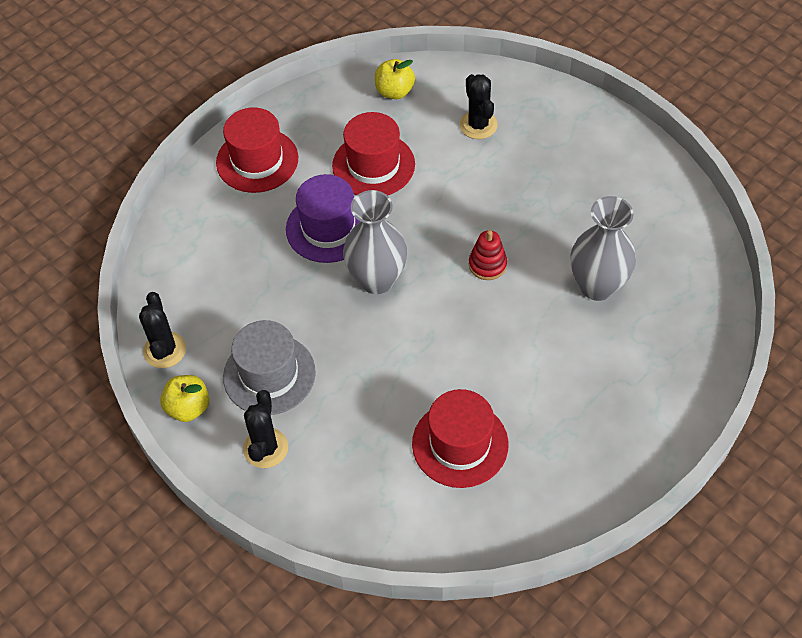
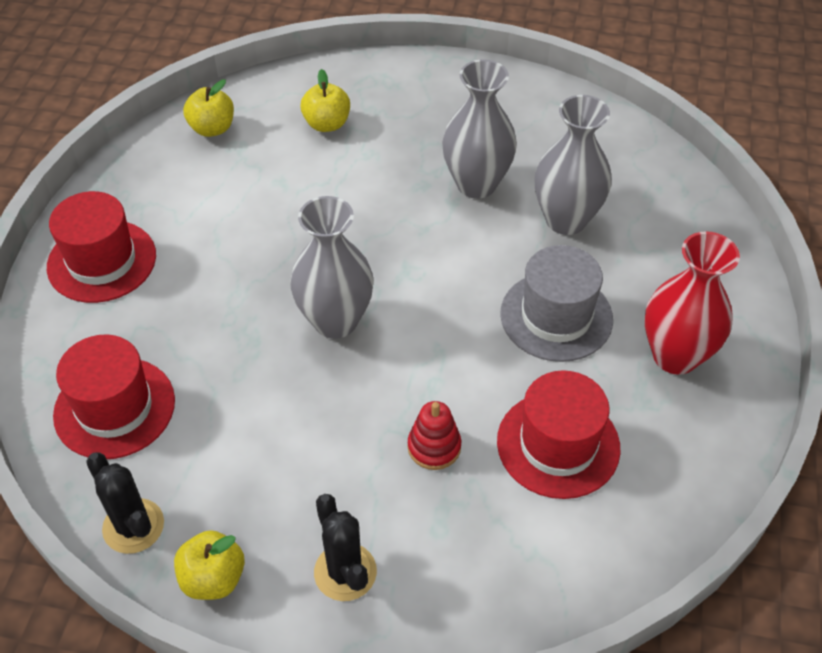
camera: 35 degrees left, 5 degrees down
grey hat [223,320,316,415] -> grey hat moved to [500,245,613,362]
purple hat [286,174,360,263] -> none
red hat [332,112,415,196] -> red hat moved to [53,334,175,459]
black cactus [459,74,498,139] -> yellow apple [300,69,350,132]
red stacking toy [469,230,507,280] -> red stacking toy moved to [408,401,461,470]
none -> grey vase [442,59,517,199]
none -> red vase [645,231,740,375]

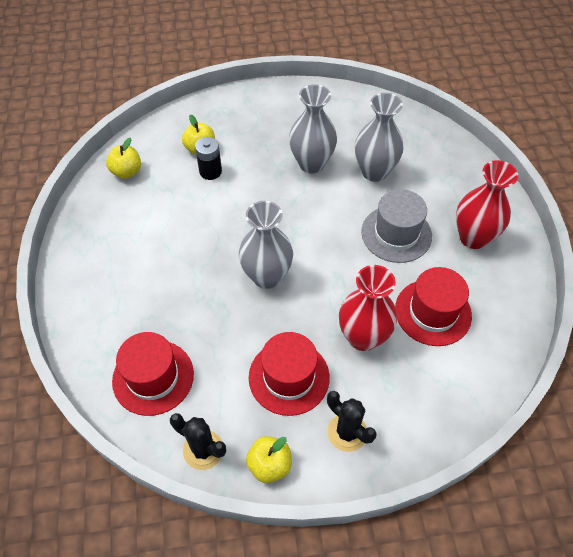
camera: 20 degrees left, 5 degrees up
red hat [47,191,156,303] -> red hat moved to [249,332,330,416]
red stacking toy [408,401,461,470] -> red vase [339,265,397,351]
none -> black battery [195,137,222,180]

